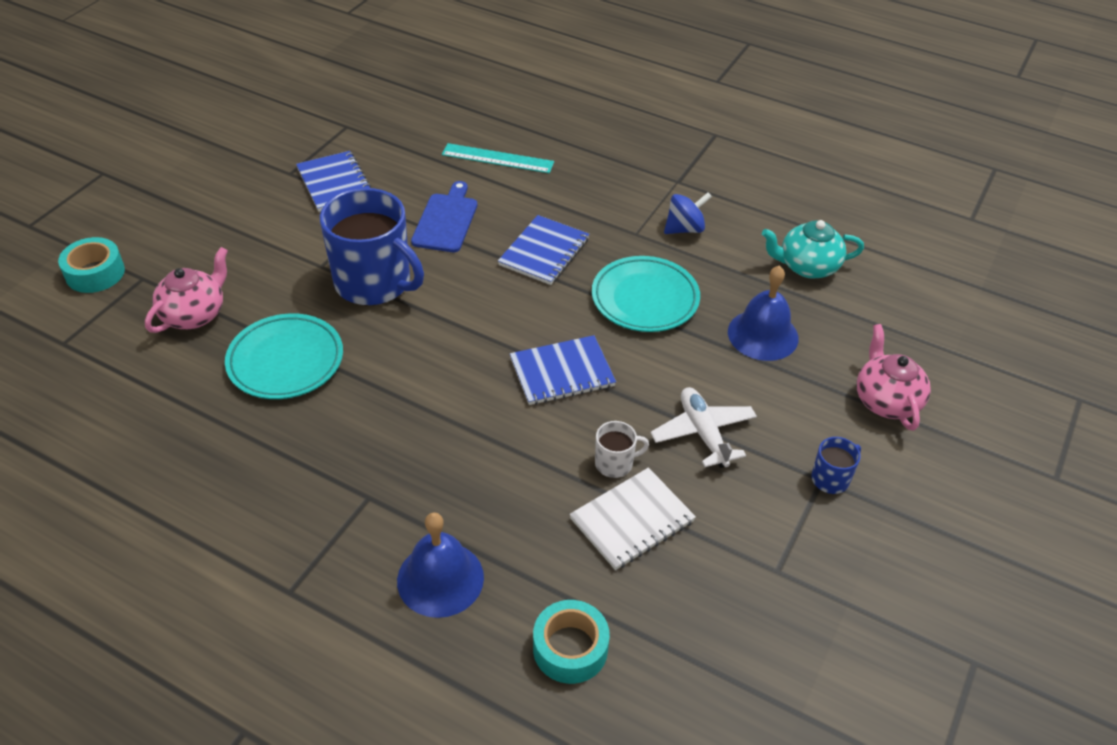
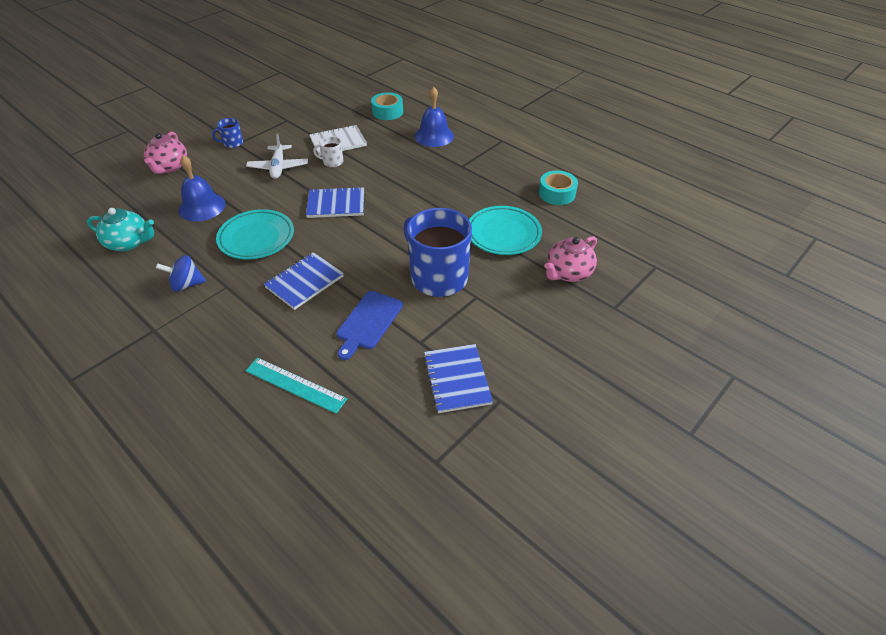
camera: 165 degrees left, 0 degrees up
turquoise tape [58,237,125,293] -> turquoise tape moved to [539,171,578,205]

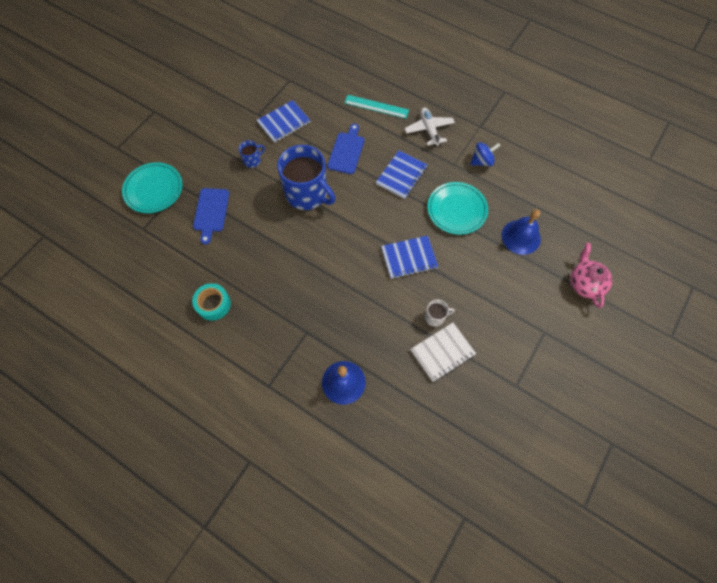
camera: 170 degrees right, 20 degrees up
turquoise teapot [87,208,154,251] -> none
blue mug [212,118,243,148] -> blue mug moved to [239,140,265,168]
white plane [246,133,308,179] -> white plane moved to [404,107,455,146]
turquoise tape [371,92,403,120] -> none
blue notebook [423,344,493,413] -> blue notebook turned 75 degrees clockwise [257,100,311,143]
turquoise plate [469,206,542,255] -> turquoise plate moved to [122,162,182,213]
pink teapot [545,236,597,282] -> blue cutting board [193,188,229,245]

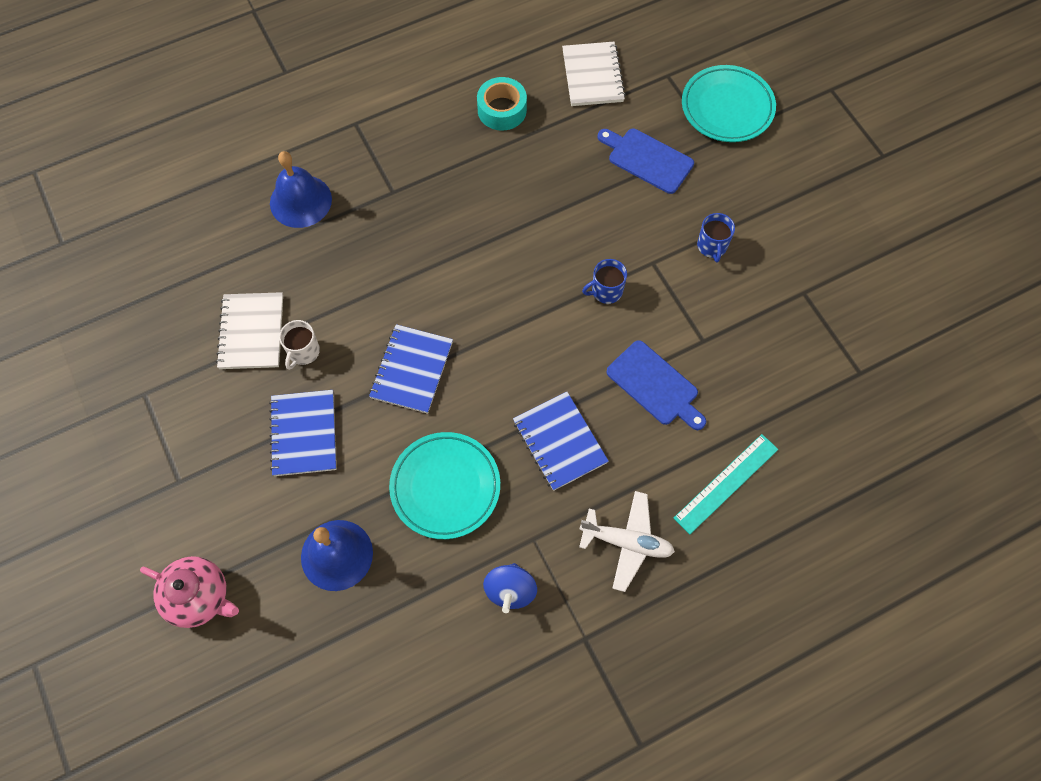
camera: 120 degrees right, 0 degrees up
blue notebook [257,100,311,143] -> blue notebook moved to [269,390,336,476]
blue mug [277,145,335,210] -> blue mug [582,259,627,304], size x0.43
none -> white notebook [562,42,626,106]

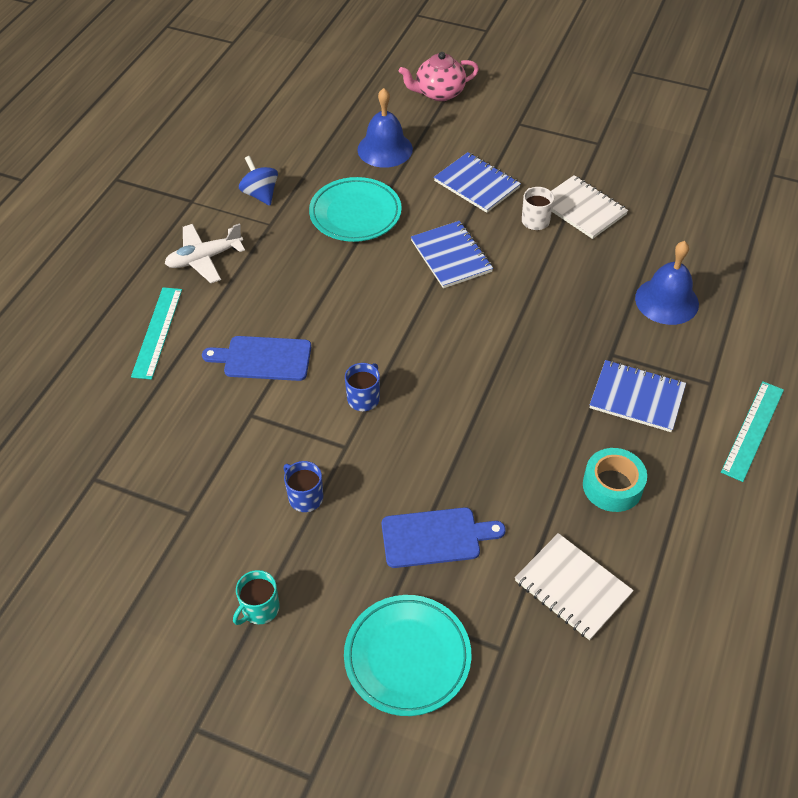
camera: 140 degrees right, 15 degrees down
blue notebook [513,392,609,491] -> blue notebook moved to [590,360,686,432]
none -> turquoise mug [233,570,280,625]
none -> turquoise ruler [721,381,784,482]

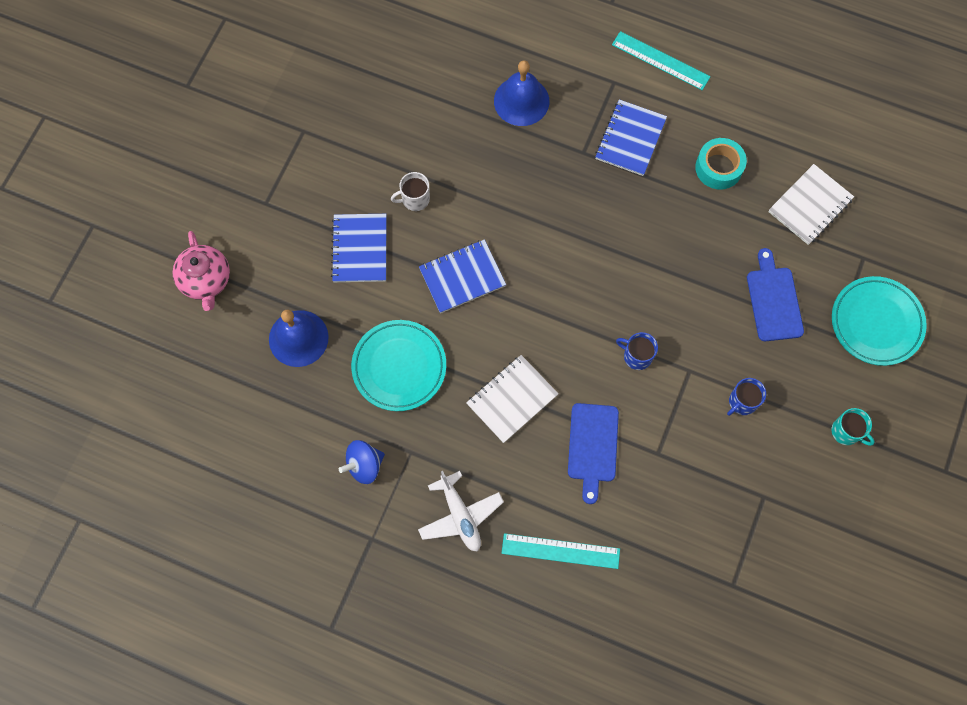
camera: 90 degrees left, 20 degrees up
blue notebook [434,152,521,213] -> blue notebook turned 45 degrees counterclockwise [331,214,386,282]
white notebook [551,175,628,239] -> white notebook moved to [466,355,558,443]

